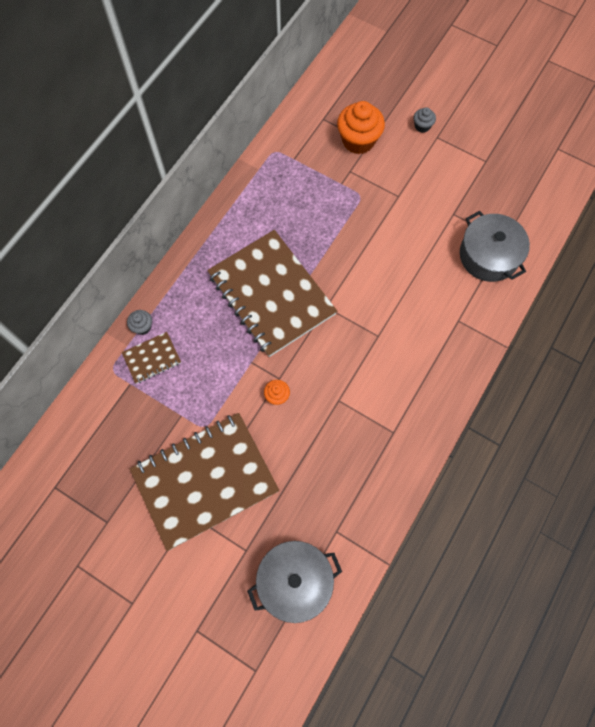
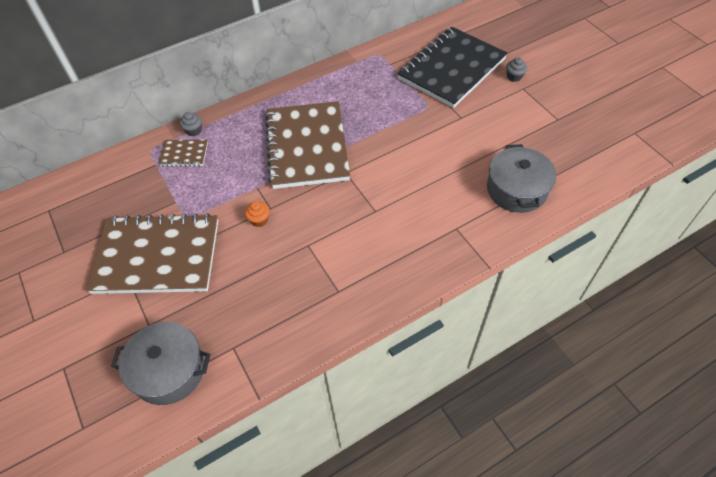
camera: 30 degrees right, 15 degrees down
orange cupcake [337,101,385,154] -> black notebook [397,27,508,108]

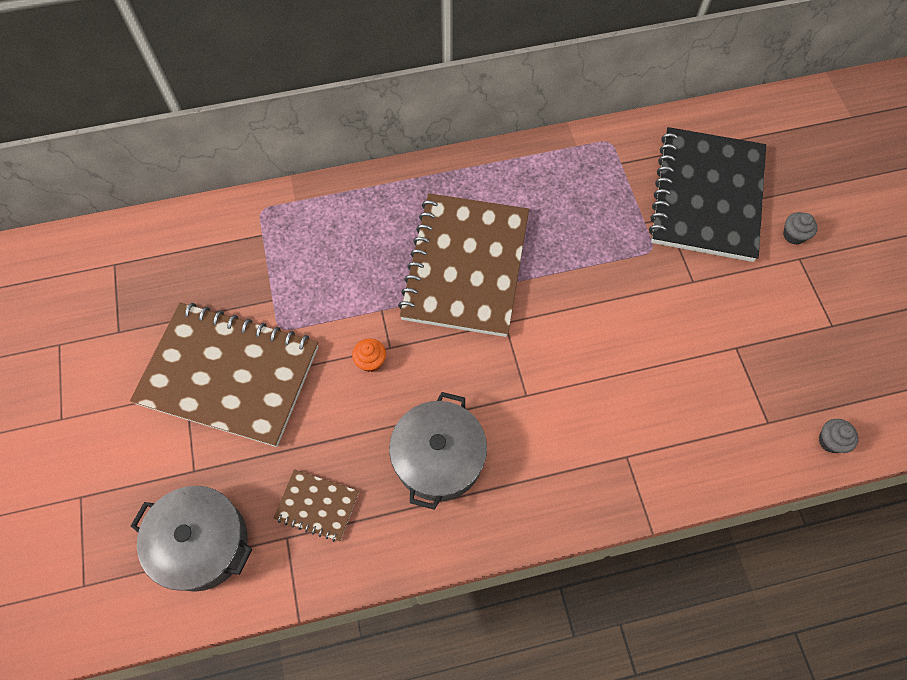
camera: 15 degrees right, 10 degrees up
brown notebook [158,139,208,167] -> brown notebook moved to [273,469,359,542]
grey cupcake [180,112,202,136] -> grey cupcake moved to [819,419,859,453]
black notebook [397,27,508,108] -> black notebook turned 45 degrees counterclockwise [649,127,766,262]
grey pot [487,144,556,213] -> grey pot moved to [389,392,487,510]

